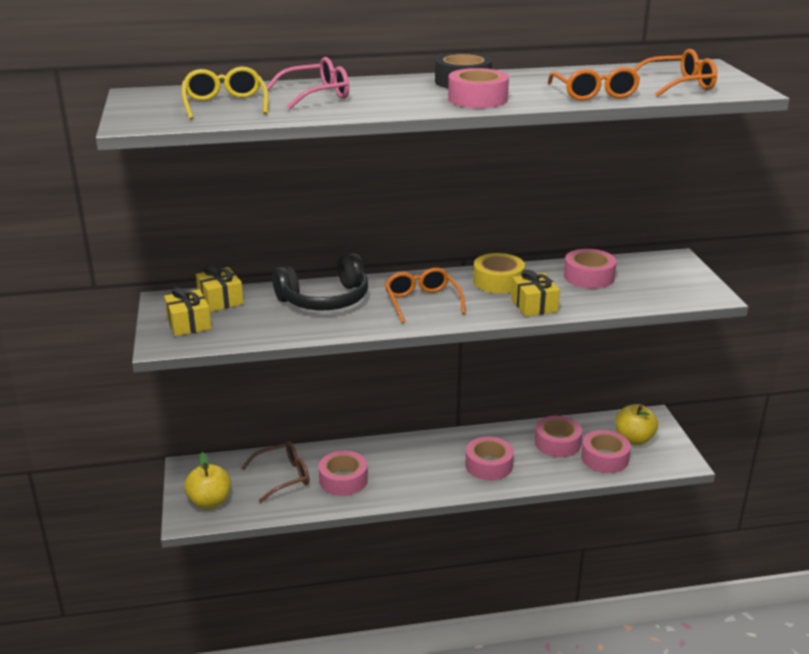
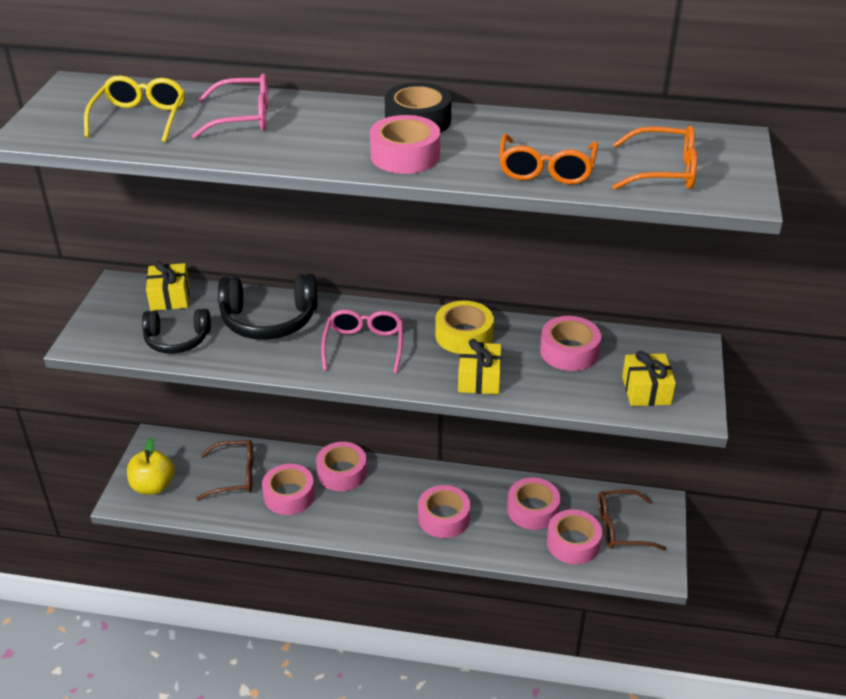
camera: 20 degrees right, 10 degrees up
yellow gift [164,287,212,336] -> yellow gift moved to [622,351,676,406]
orange glasses [385,268,466,323] -> pink glasses [321,309,403,373]
yellow apple [615,404,658,445] -> brown glasses [598,490,666,551]
none -> black headphones [142,309,211,354]
none -> pink tape [316,442,367,491]

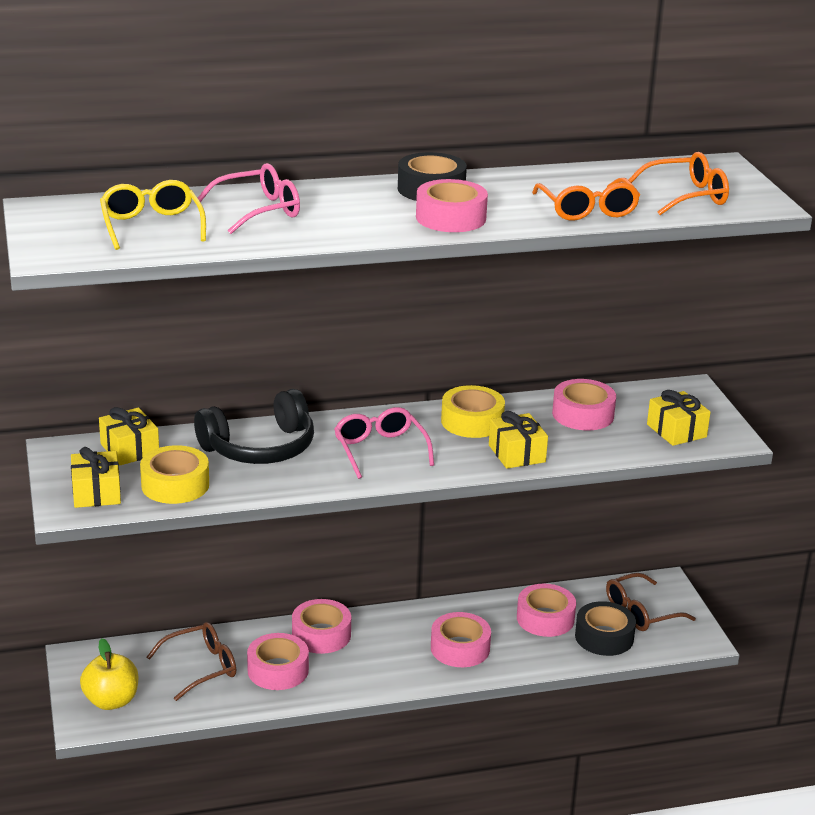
camera: 25 degrees left, 10 degrees down
black headphones [142,309,211,354] -> yellow tape [140,445,209,504]
pink tape [547,509,602,564] -> black tape [575,601,636,656]
none -> yellow gift [71,447,121,508]

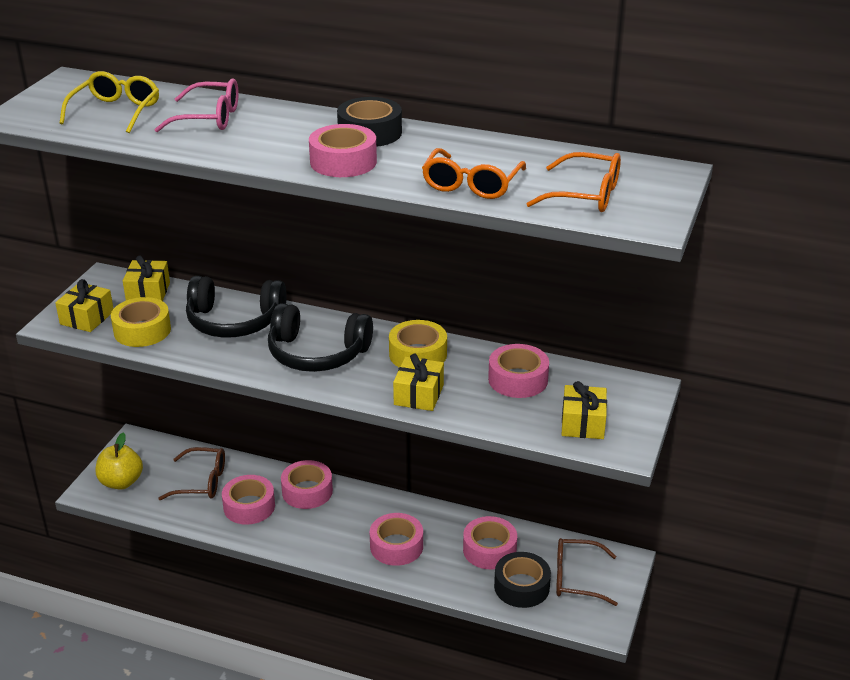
camera: 35 degrees right, 5 degrees up
pink glasses [334,407,434,479] -> black headphones [268,303,373,372]

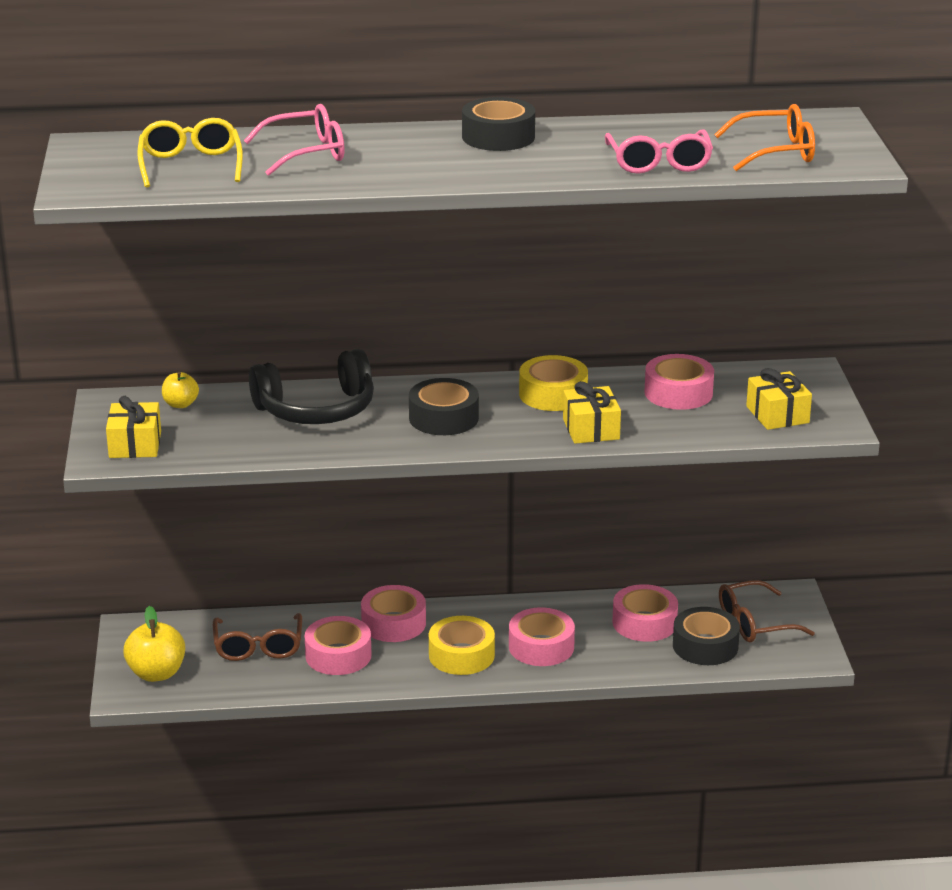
camera: 25 degrees left, 5 degrees down
yellow tape [111,297,171,347] -> yellow tape moved to [429,616,495,675]
yellow gift [123,255,170,301] -> yellow apple [162,372,199,408]
brown glasses [158,447,225,500] -> brown glasses turned 105 degrees clockwise [213,613,302,661]
black headphones [268,303,373,372] -> black tape [409,378,479,435]
pink tape [309,124,377,177] -> none
orange glasses [422,148,526,199] -> pink glasses [605,130,713,174]

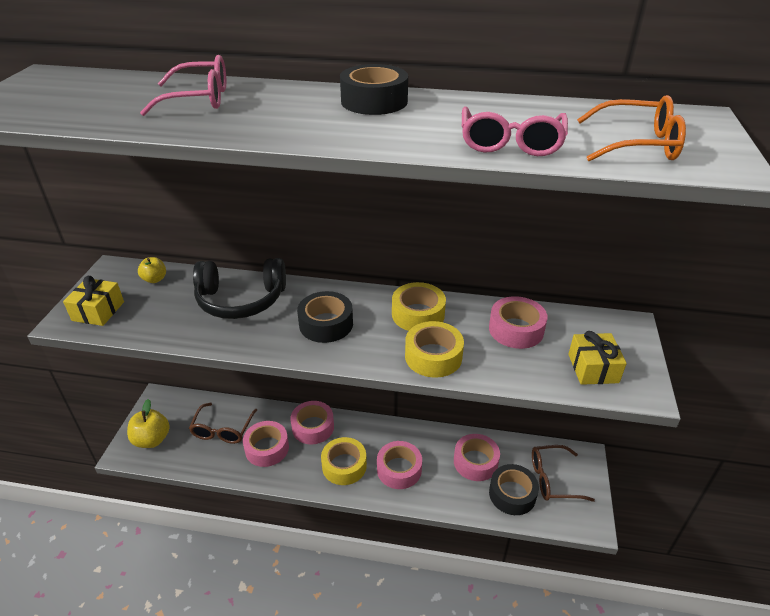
camera: 15 degrees right, 10 degrees up
yellow glasses [137,118,243,188] -> none
yellow gift [563,381,621,444] -> yellow tape [405,321,464,378]

